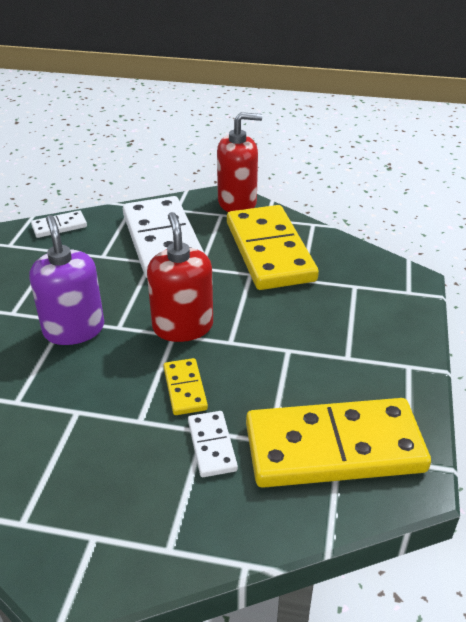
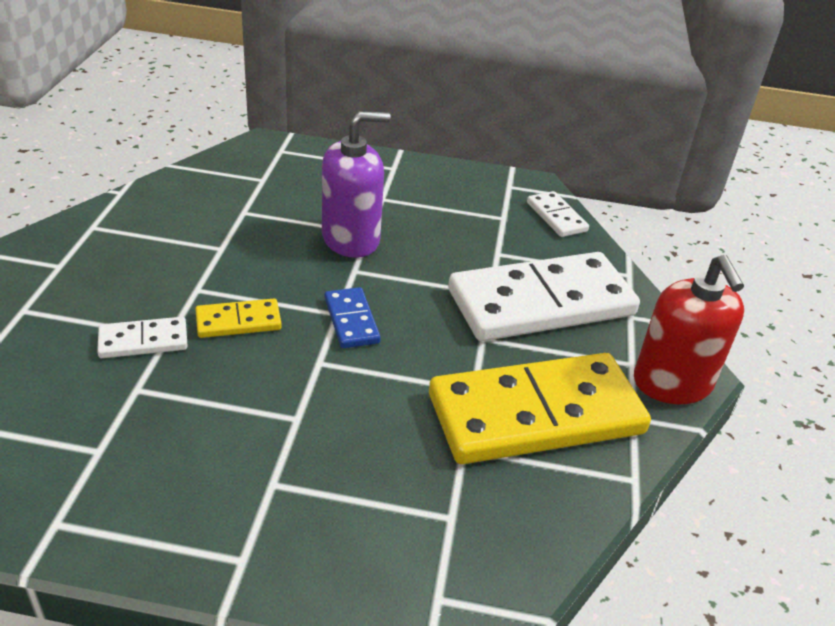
camera: 85 degrees right, 0 degrees up
red soap dispenser [147,212,213,342] -> blue domino [324,287,381,348]
yellow domino [246,398,431,488] -> none

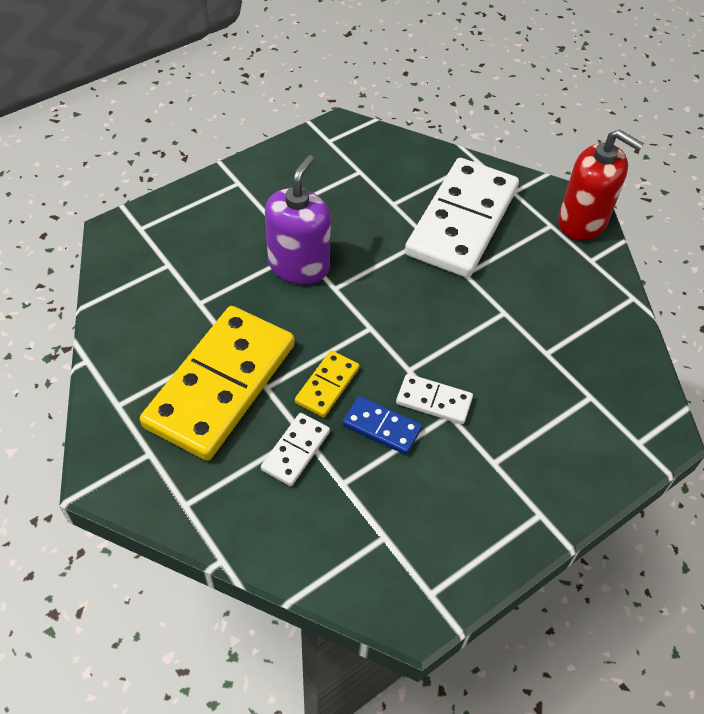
camera: 45 degrees left, 15 degrees up
blue domino [324,287,381,348] -> blue domino moved to [343,396,422,455]
yellow domino [429,353,651,464] -> yellow domino moved to [140,306,295,461]
white domino [527,191,589,237] -> white domino moved to [396,374,473,424]

